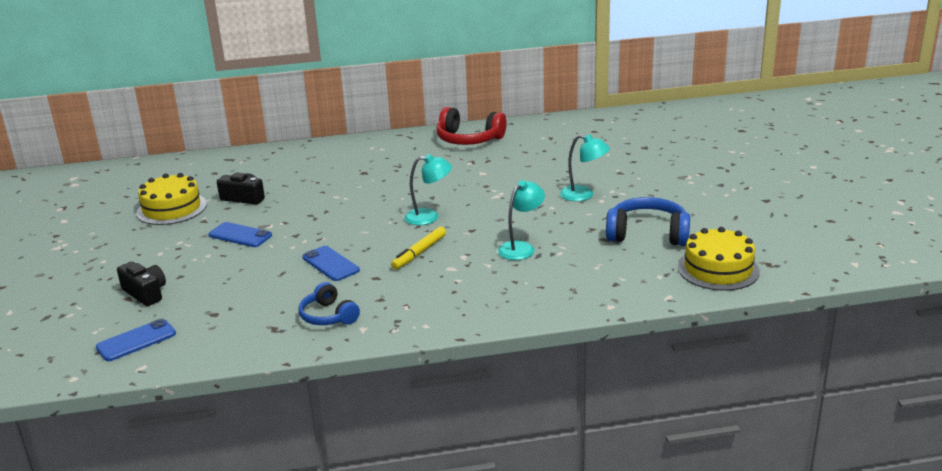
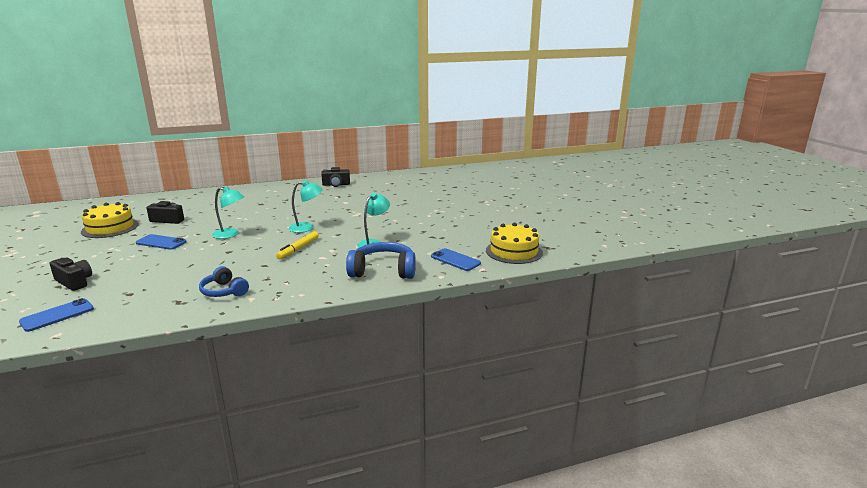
camera: 10 degrees left, 5 degrees down
blue phone [302,246,360,281] -> blue phone moved to [431,248,481,271]
red headphones [436,107,507,145] -> black camera [321,167,350,187]
turquoise lamp [560,134,610,201] -> turquoise lamp moved to [212,187,244,239]
blue headphones [606,197,690,246] -> blue headphones moved to [346,242,416,279]

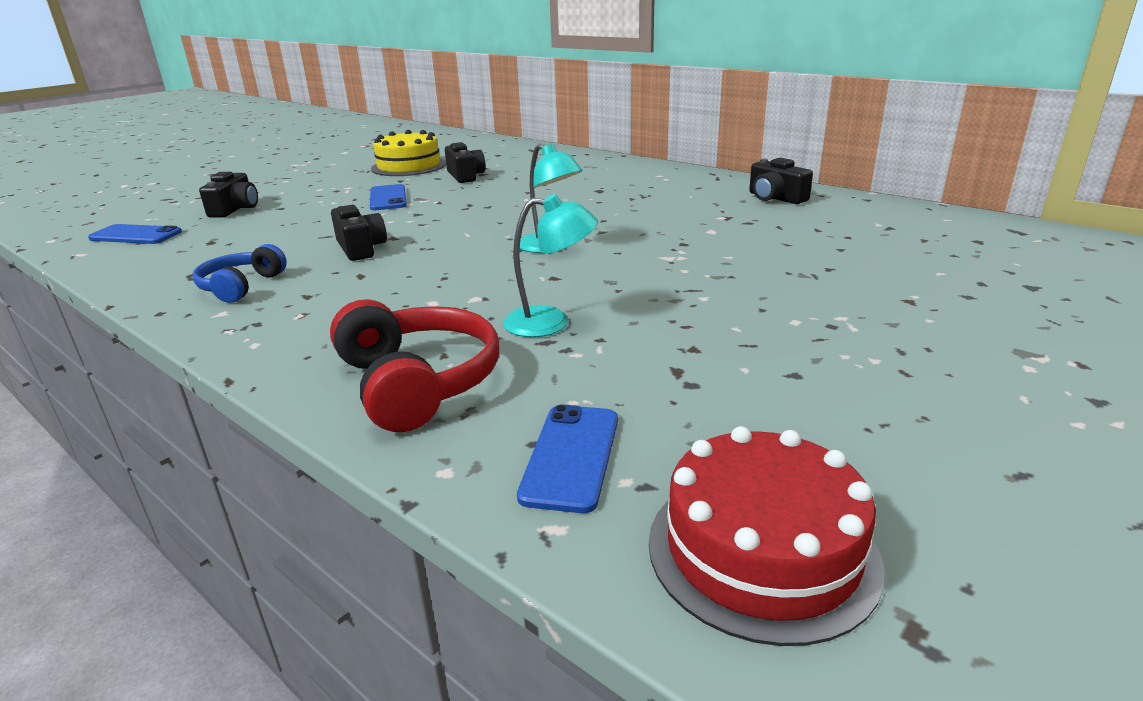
camera: 60 degrees right, 5 degrees up
turquoise lamp [212,187,244,239] -> none
yellow marker [276,231,319,259] -> none
blue headphones [346,242,416,279] -> red headphones [330,299,499,432]
yellow cake [486,223,543,264] -> red cake [649,426,885,646]
none -> black camera [331,205,387,261]

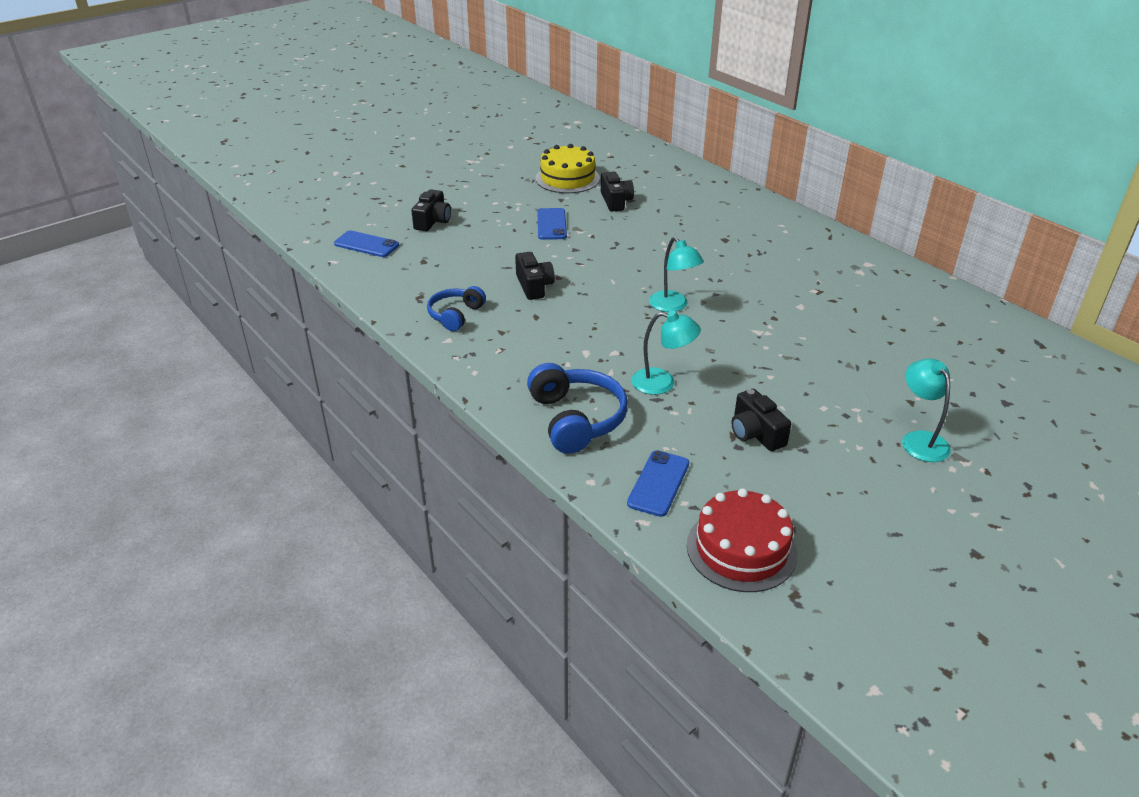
camera: 10 degrees right, 10 degrees up
red headphones [330,299,499,432] -> blue headphones [527,363,628,454]
black camera [749,158,813,204] -> black camera moved to [731,389,791,451]
none -> turquoise lamp [902,359,951,462]

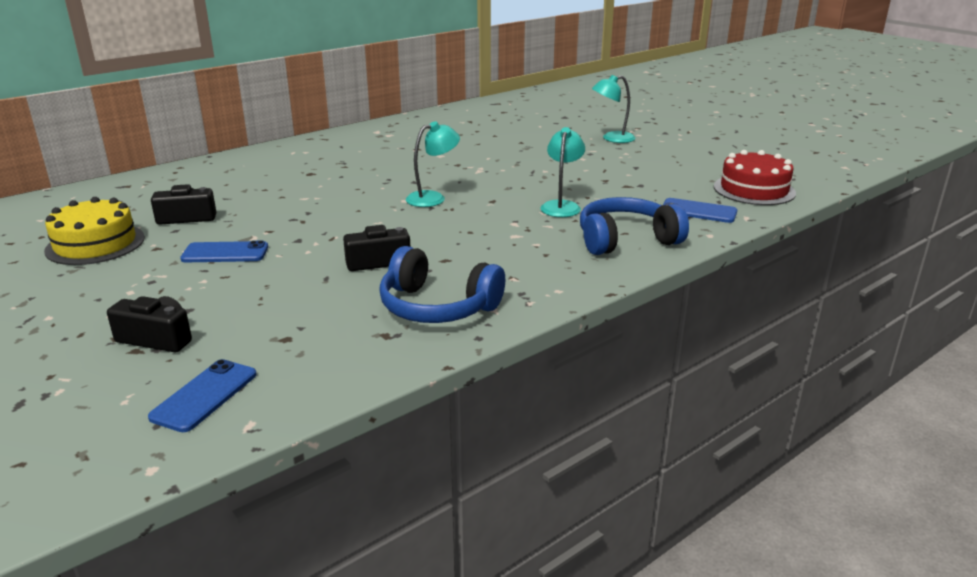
camera: 90 degrees left, 10 degrees down
blue headphones [427,286,486,331] -> blue headphones [379,246,505,323], size x1.58
black camera [731,389,791,451] -> none

